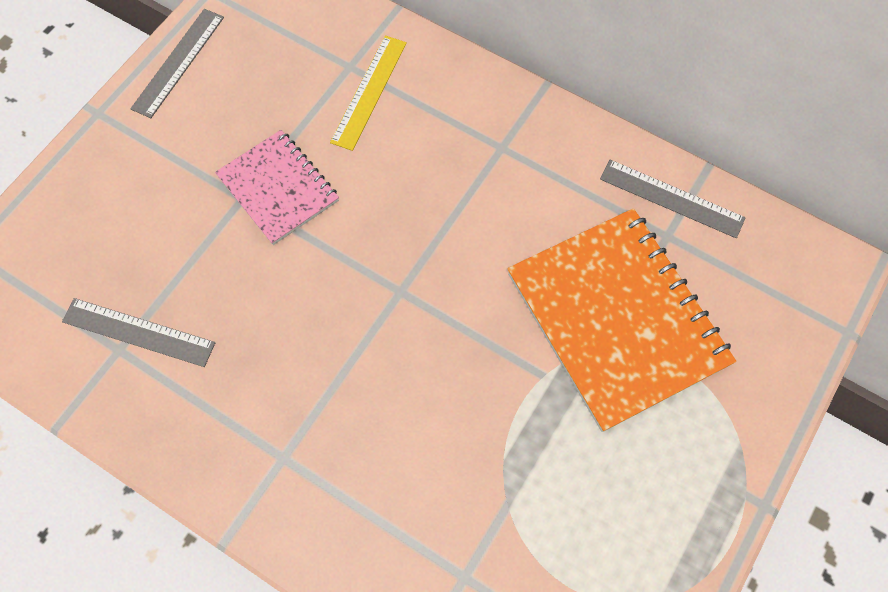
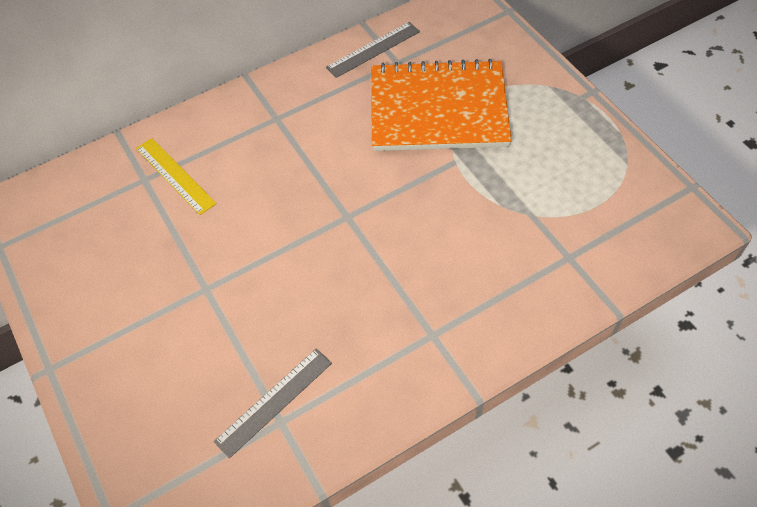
camera: 60 degrees left, 10 degrees down
grey ruler [130,9,224,118] -> none
pink notebook [215,130,339,245] -> none

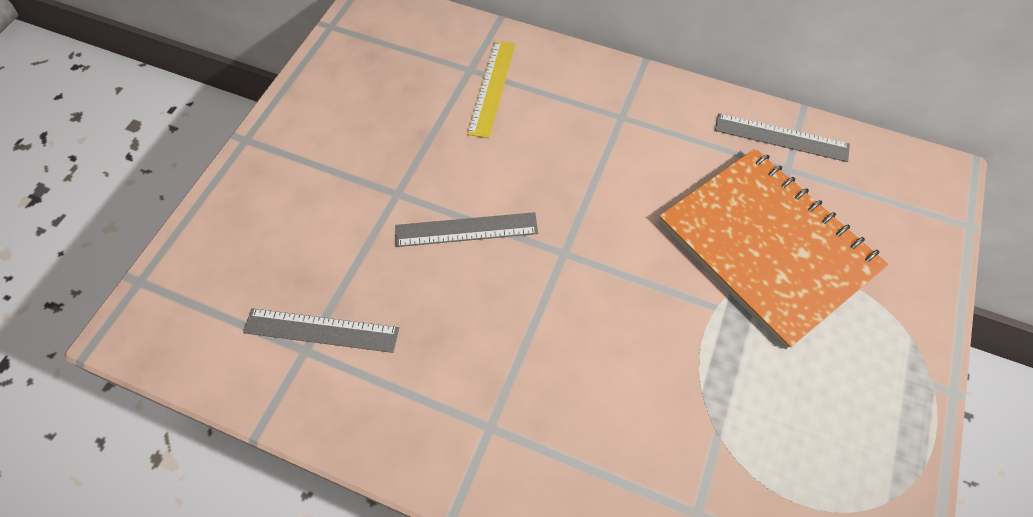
camera: 50 degrees right, 5 degrees up
none -> grey ruler [395,212,538,247]

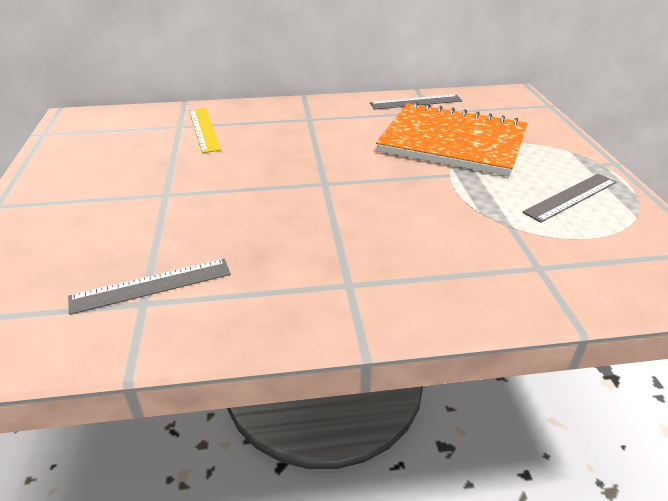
camera: 30 degrees left, 25 degrees down
grey ruler [395,212,538,247] -> grey ruler moved to [522,174,616,223]

